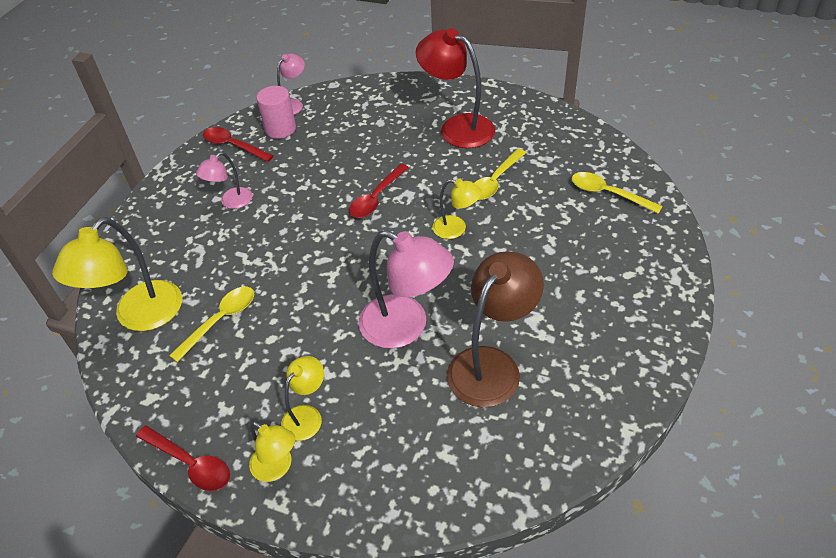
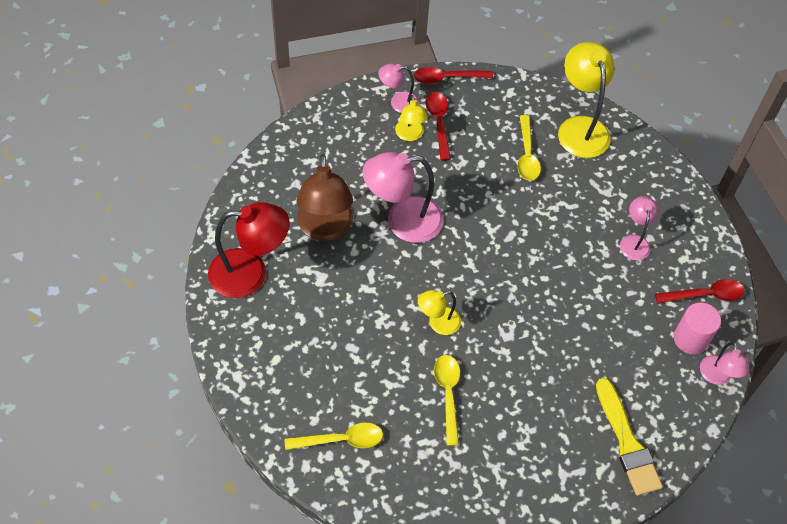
camera: 135 degrees right, 10 degrees up
yellow lamp [249,421,295,482] -> pink lamp [378,64,419,113]
red spoon [349,164,409,218] -> red spoon moved to [426,92,451,161]
red lamp [416,28,495,148] -> red lamp moved to [208,202,290,298]
none -> yellow brush [596,378,663,496]

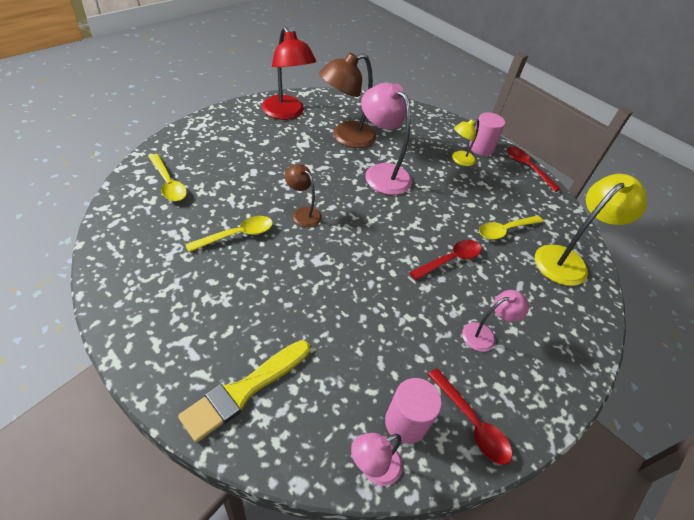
camera: 60 degrees right, 10 degrees down
pink lamp [378,64,419,113] -> pink cylinder [469,112,505,156]
yellow lamp [418,290,461,335] -> brown lamp [285,164,322,227]
red spoon [426,92,451,161] -> red spoon moved to [409,240,481,280]

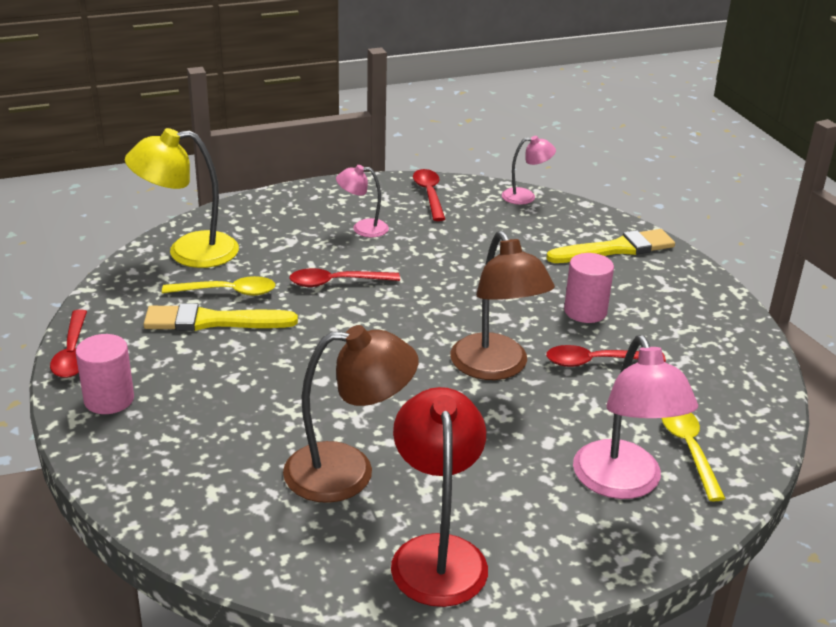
camera: 150 degrees left, 15 degrees down
yellow spoon [185,216,273,252] -> red spoon [546,345,666,367]
brown lamp [285,164,322,227] -> brown lamp [450,231,555,380], size x1.84
pink lamp [361,83,412,195] -> pink lamp moved to [573,335,698,499]
pink cylinder [385,378,442,444] -> pink cylinder moved to [564,253,614,323]
yellow lamp [452,119,479,166] -> none
none -> yellow brush [143,303,298,331]

